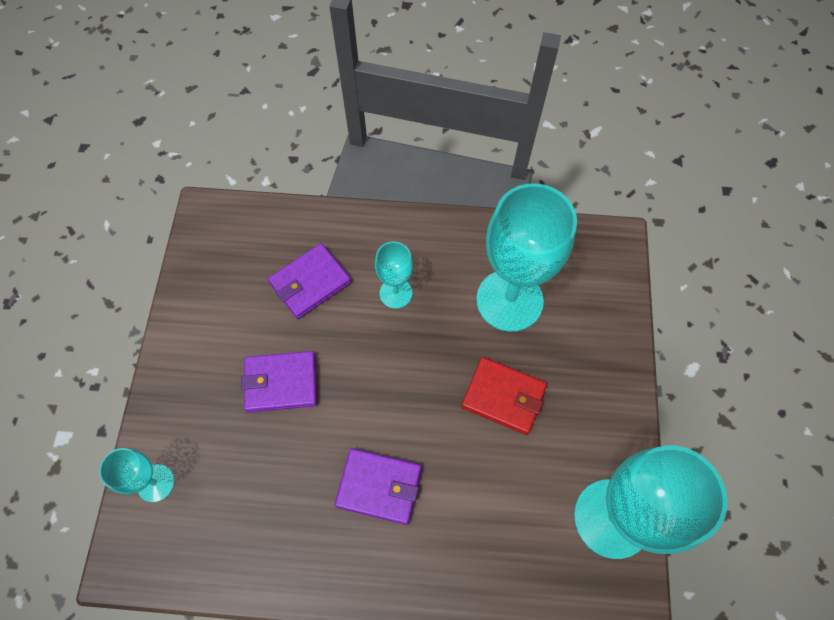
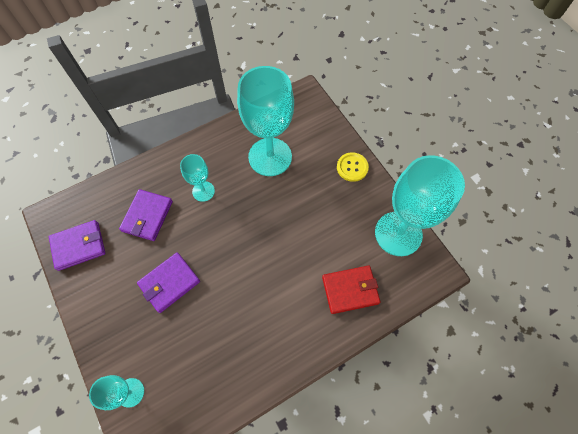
camera: 35 degrees left, 0 degrees up
purple wallet [335,448,421,525] -> purple wallet moved to [49,220,105,271]
red wallet [461,357,547,435] -> red wallet moved to [322,266,381,314]
none -> yellow button [337,152,369,182]

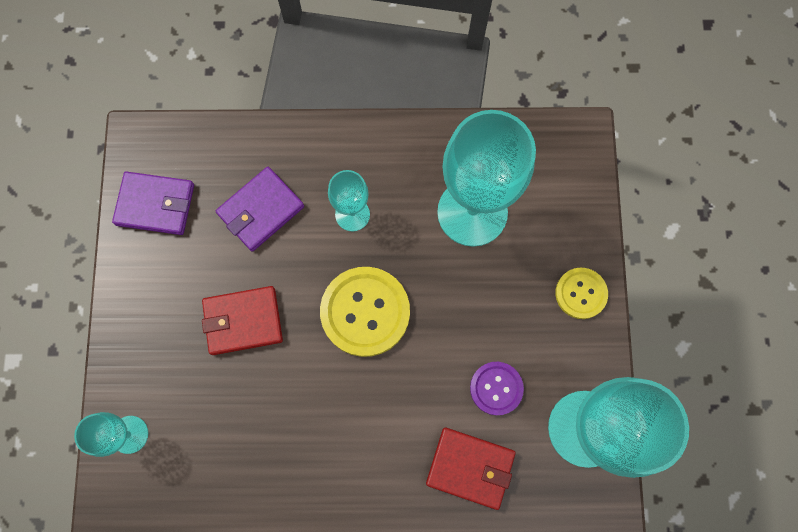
camera: 30 degrees right, 10 degrees up
purple wallet [137,252,200,313] -> red wallet [202,286,283,355]
none -> yellow button [320,267,410,357]
none -> purple button [470,362,524,415]

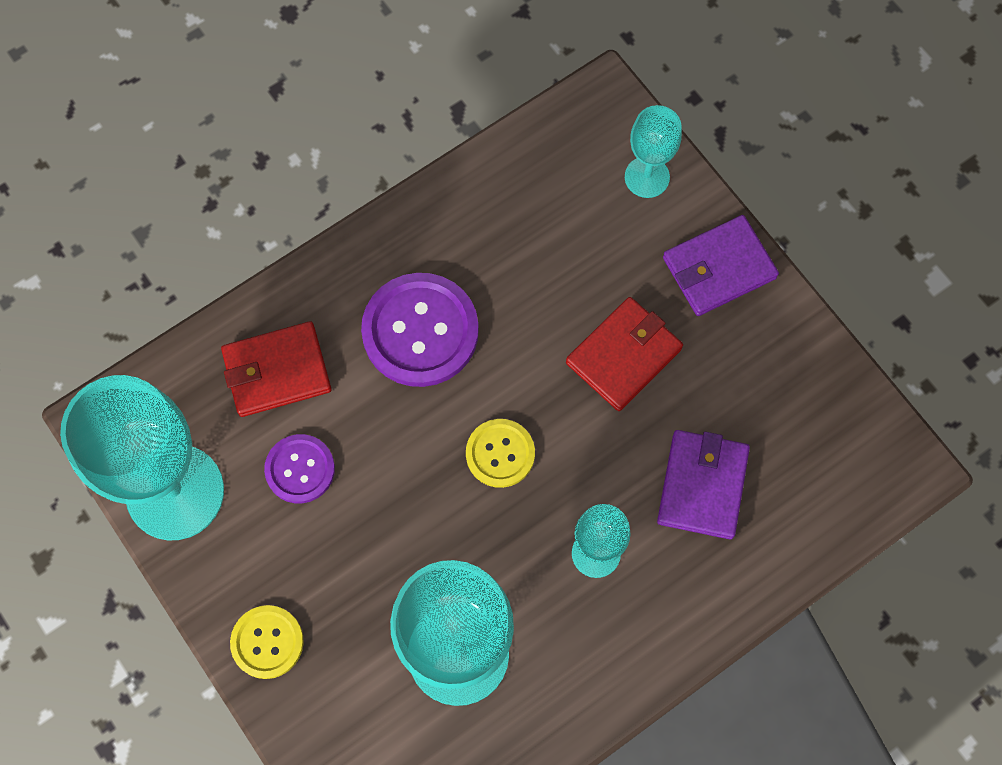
camera: 145 degrees right, 5 degrees down
purple wallet [112,171,194,235] -> purple wallet moved to [663,215,779,316]
yellow button [320,267,410,357] -> yellow button [466,419,535,488], size x0.58
none -> purple button [361,273,479,387]

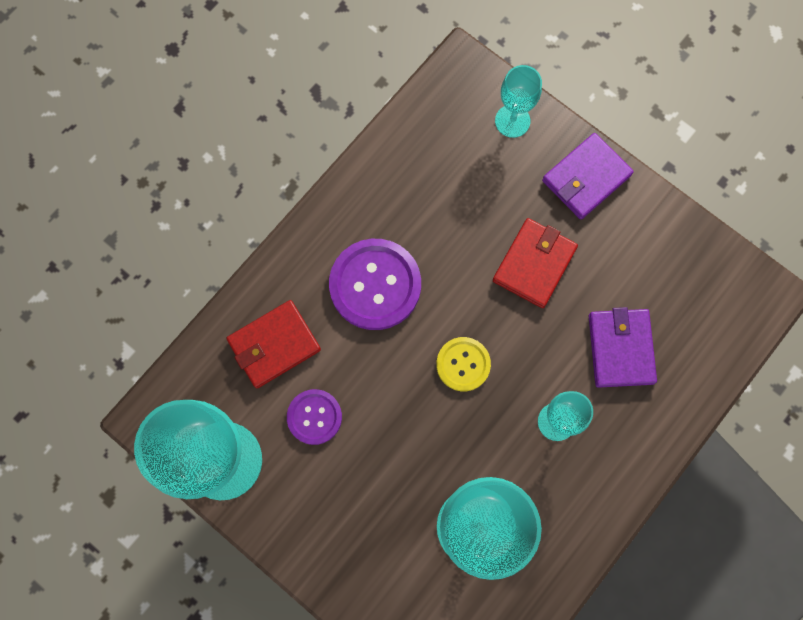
camera: 15 degrees left, 5 degrees up
yellow button [230,605,304,679] -> none

